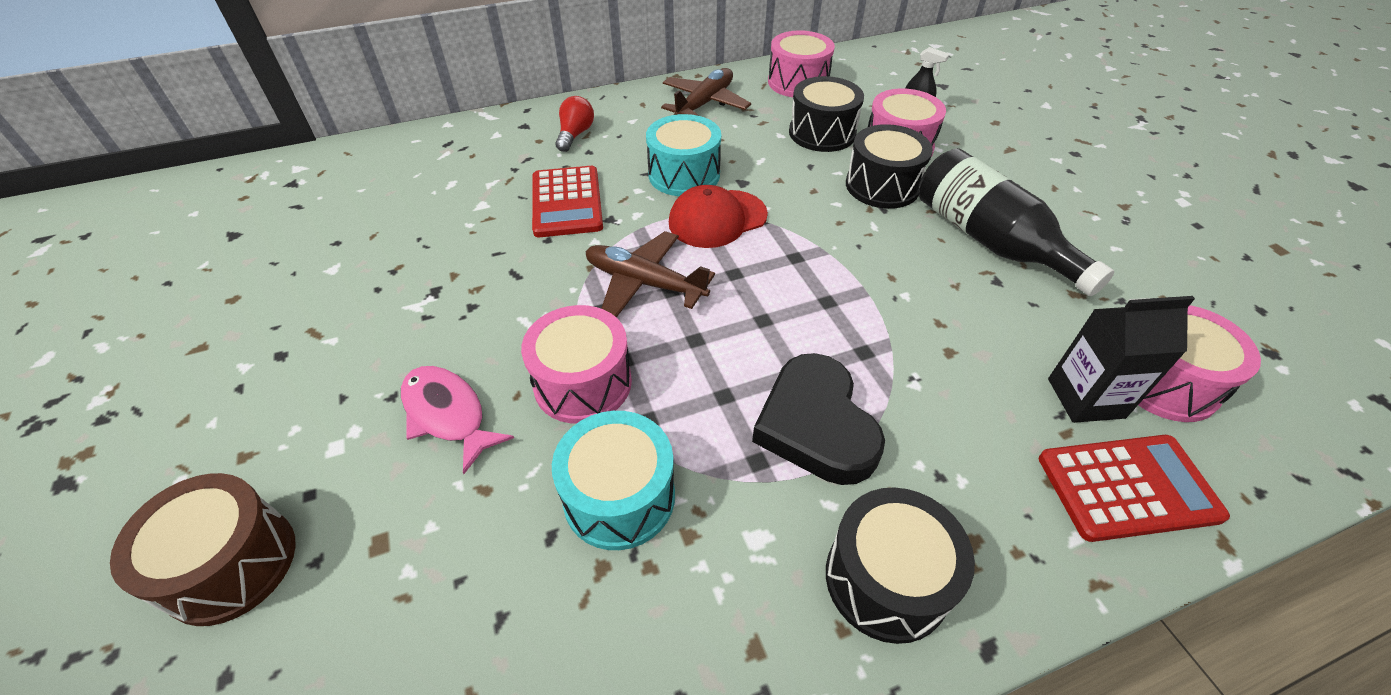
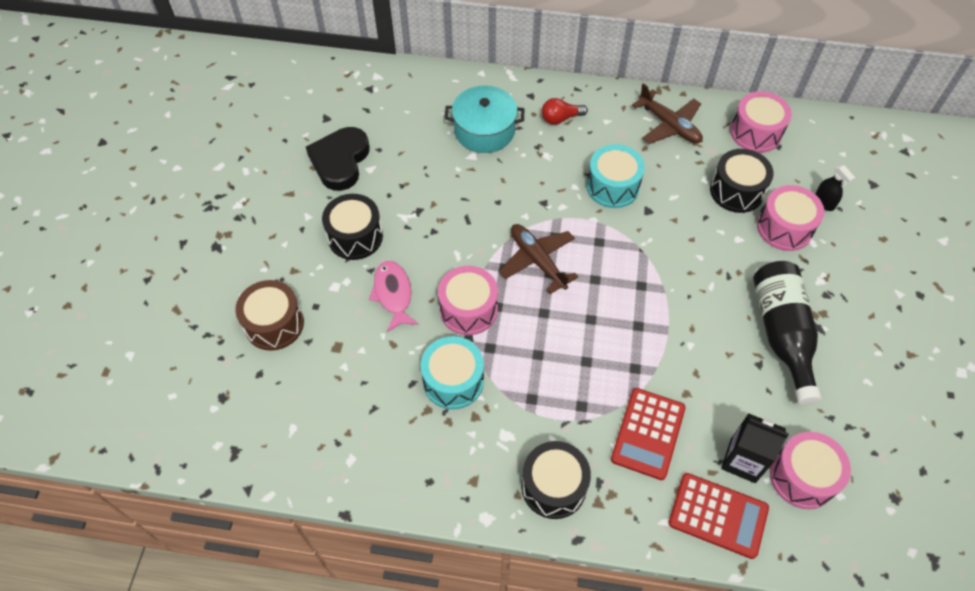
camera: 30 degrees right, 10 degrees up
red calculator [532,166,603,237] -> red calculator moved to [611,388,686,480]
red light bulb [555,96,594,152] -> red light bulb turned 150 degrees counterclockwise [542,98,588,125]
brown plane [661,68,751,116] -> brown plane turned 75 degrees clockwise [632,83,703,144]
red cap [669,185,768,248] -> none
black heart [752,353,885,485] -> black heart moved to [306,127,370,191]
black drum [846,124,933,209] -> black drum moved to [322,194,383,260]
none -> turquoise pot [445,86,524,153]

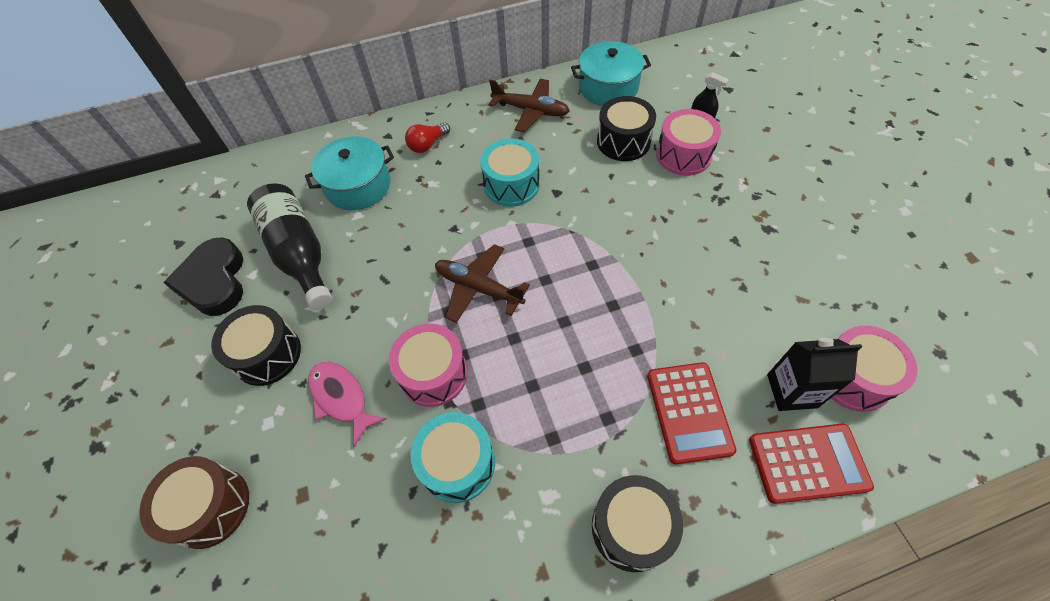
camera: 25 degrees left, 0 degrees up
pink drum [730,91,792,153] -> turquoise pot [571,41,651,106]
black bottle [753,261,821,405] -> black bottle moved to [247,183,332,310]

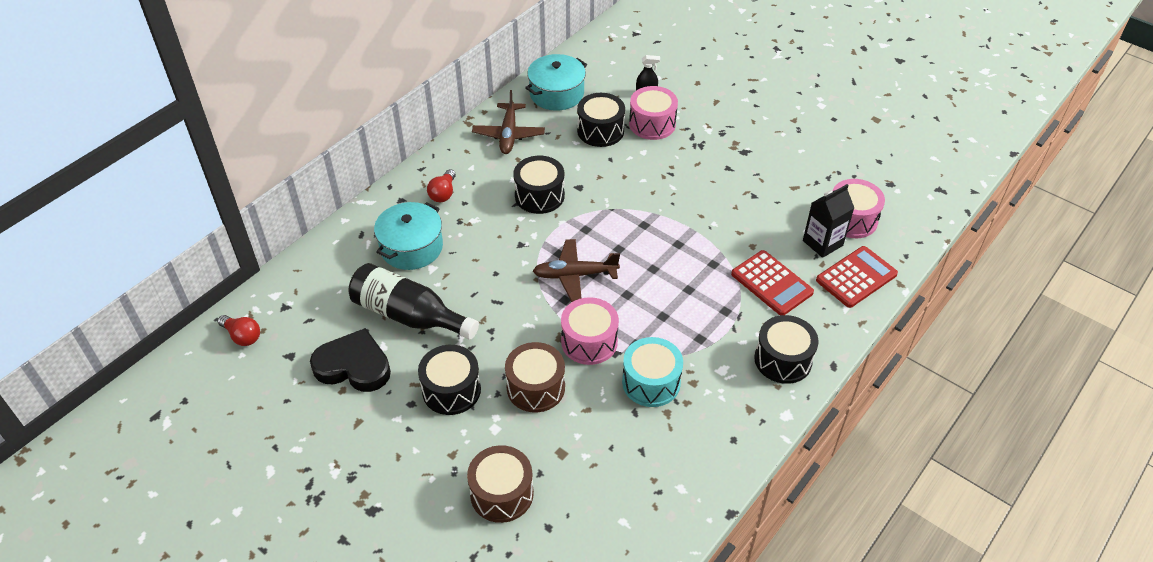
camera: 35 degrees left, 10 degrees down
black heart [163,237,243,316] -> black heart turned 150 degrees clockwise [310,328,391,392]
pink fish [308,362,387,446] -> brown drum [505,342,565,412]
turquoise drum [480,138,540,207] -> black drum [513,156,565,214]
brown plane [489,79,570,132] -> brown plane turned 105 degrees clockwise [472,90,545,154]
none -> red light bulb [218,315,260,346]

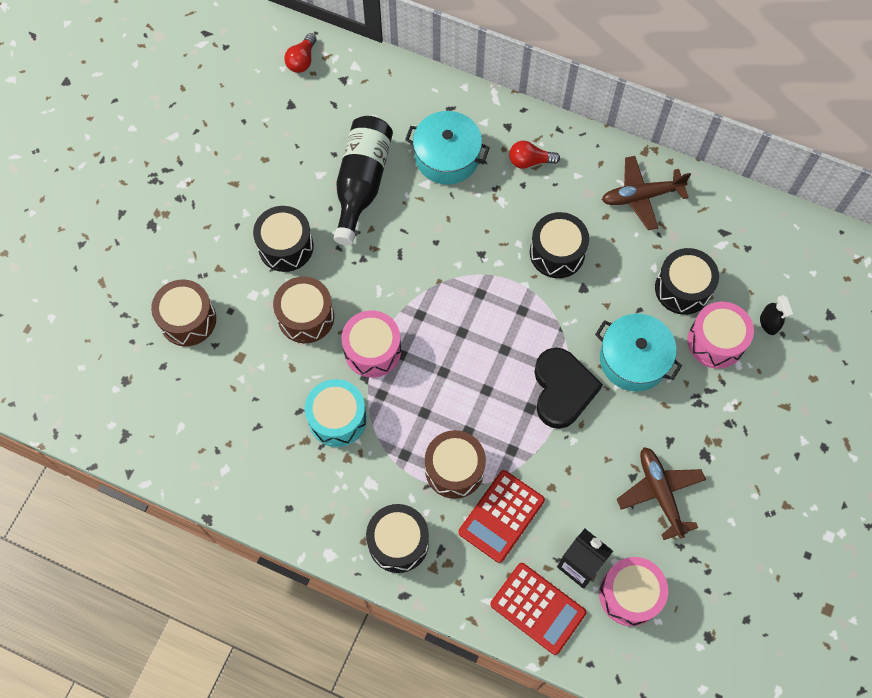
camera: 75 degrees right, 20 degrees up
black heart [310,328,391,392] -> black heart moved to [534,348,603,429]
turquoise pot [525,54,587,111] -> turquoise pot moved to [595,313,682,391]
brown plane [533,239,620,302] -> brown plane moved to [617,447,706,540]
none -> brown drum [425,430,486,499]

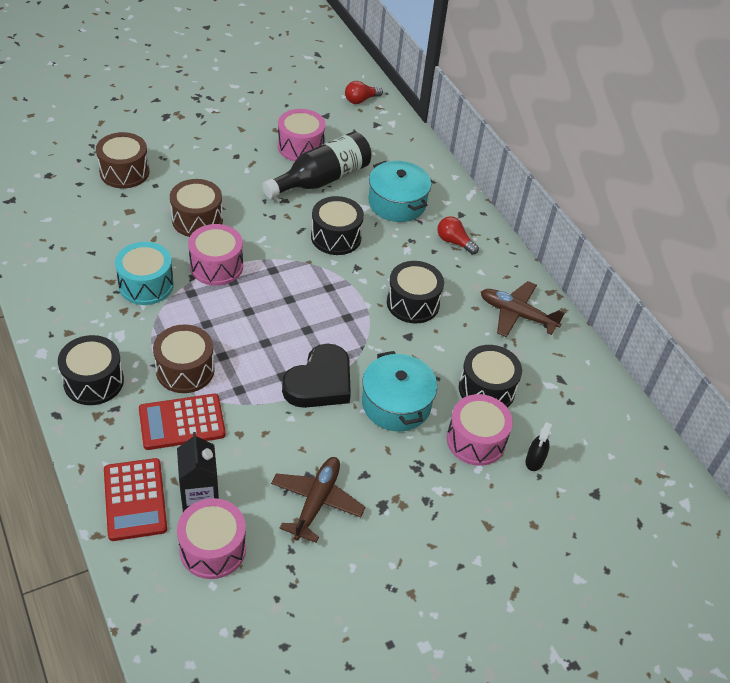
camera: 35 degrees right, 20 degrees down
black drum [253,206,313,272] -> black drum moved to [311,196,364,255]
none -> pink drum [278,109,325,161]

